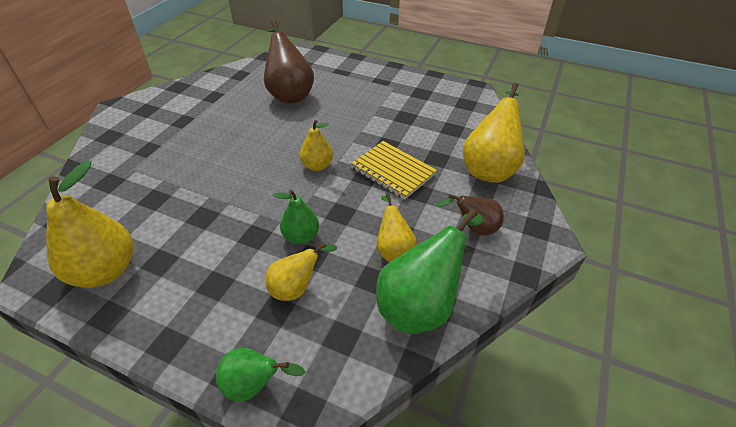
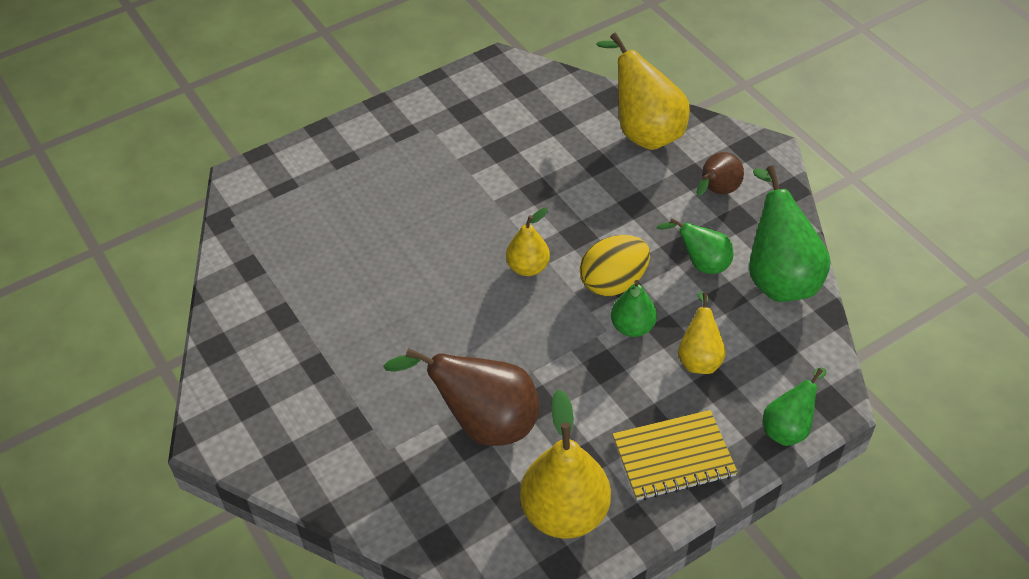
camera: 55 degrees left, 5 degrees up
brown pear [264,20,314,103] -> brown pear moved to [383,348,539,446]
yellow notebook [351,141,437,200] -> yellow notebook moved to [613,410,738,500]
yellow pear [376,194,417,262] -> green pear [657,218,733,274]
none -> yellow egg [580,235,650,296]

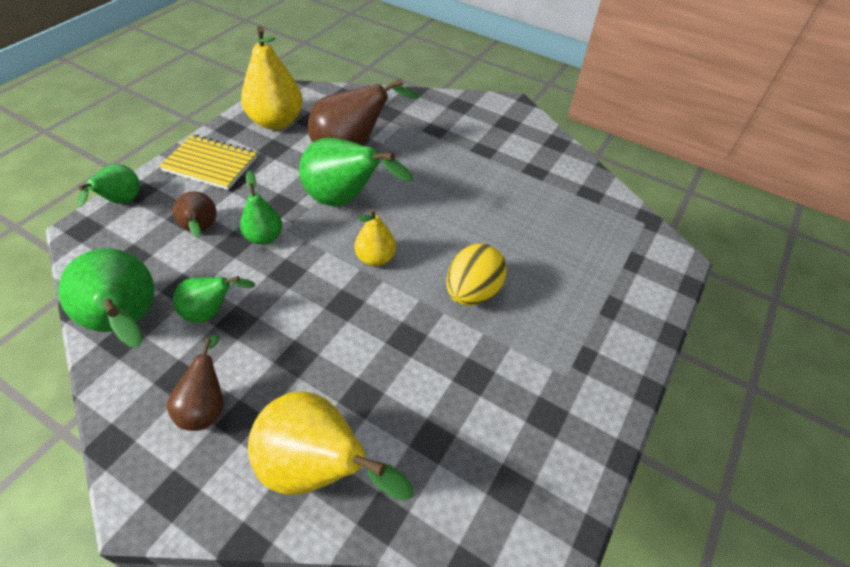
camera: 150 degrees right, 0 degrees up
yellow egg [580,235,650,296] -> yellow egg moved to [446,243,507,306]
yellow notebook [613,410,738,500] -> yellow notebook turned 60 degrees clockwise [159,135,257,190]
yellow pear [678,292,726,374] -> brown pear [173,191,217,237]
none -> green pear [299,137,413,206]

